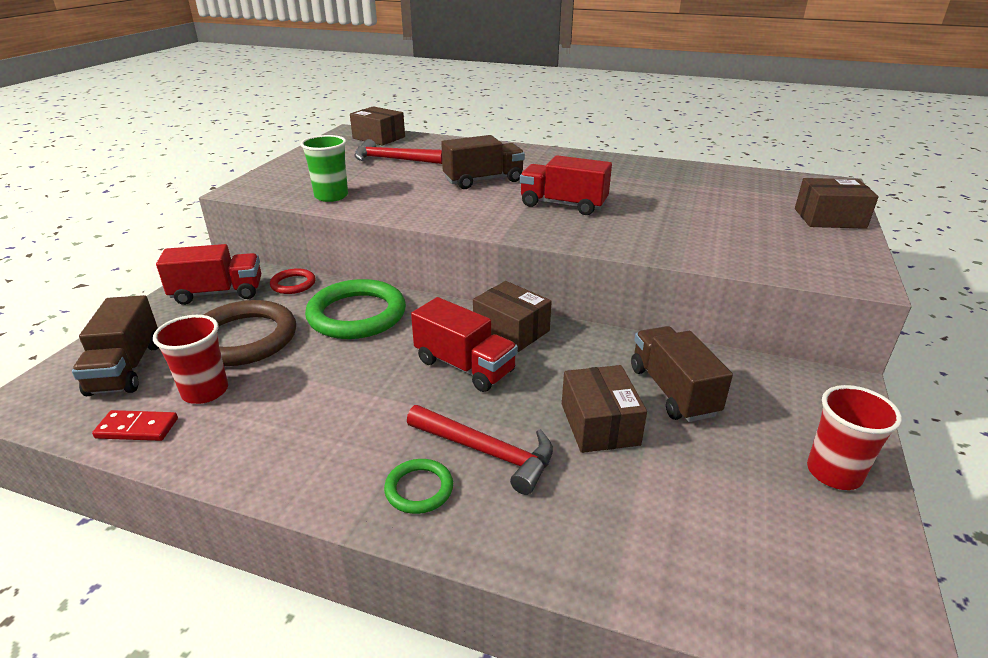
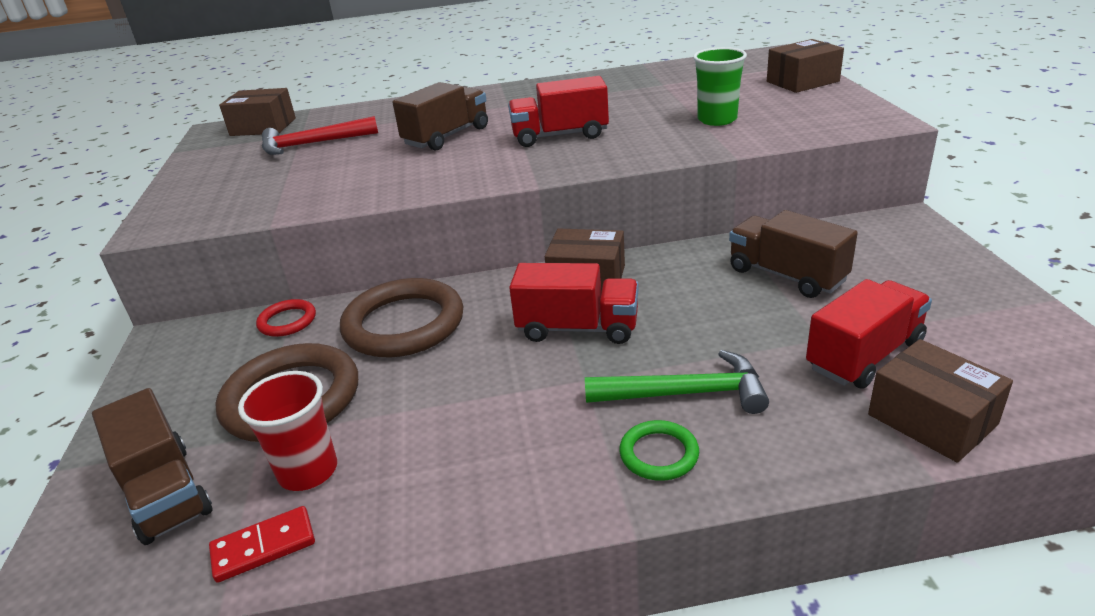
camera: 25 degrees left, 0 degrees up
red truck [156,244,261,305] -> red truck moved to [806,279,932,389]
green cup [300,135,348,202] -> green cup moved to [693,47,747,126]
green ring [305,279,406,339] -> brown ring [340,278,463,357]
red hammer [407,405,553,495] -> green hammer [585,350,769,414]
brown box [562,365,647,453] -> brown box moved to [868,339,1013,463]
red cup [807,385,902,490] -> none

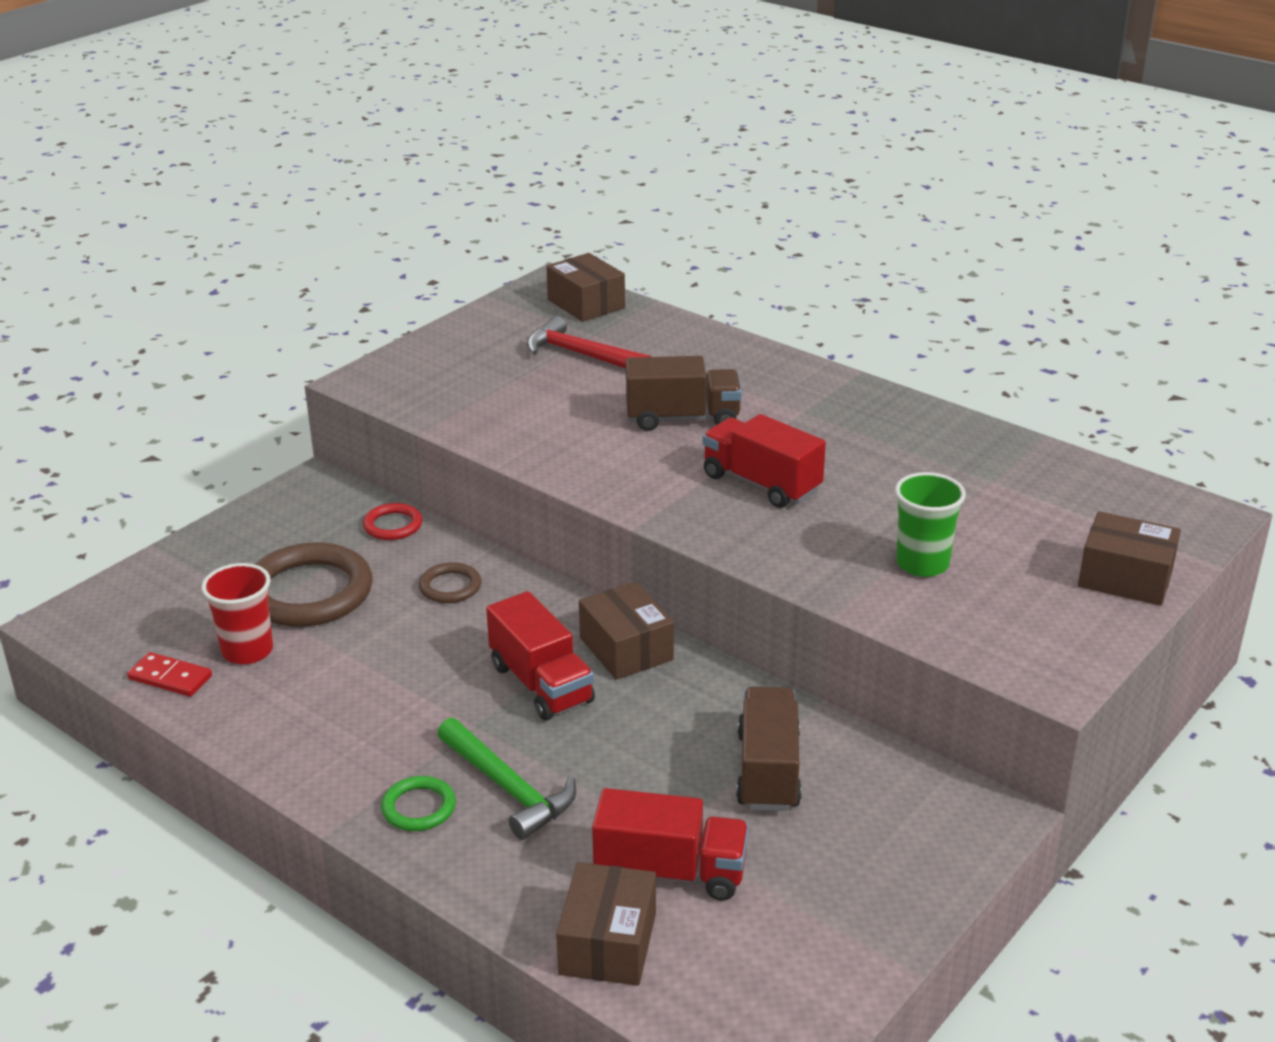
camera: 45 degrees right, 0 degrees up
brown truck [92,388,213,545] -> none
brown ring [340,278,463,357] -> brown ring [419,562,481,603], size x0.49

